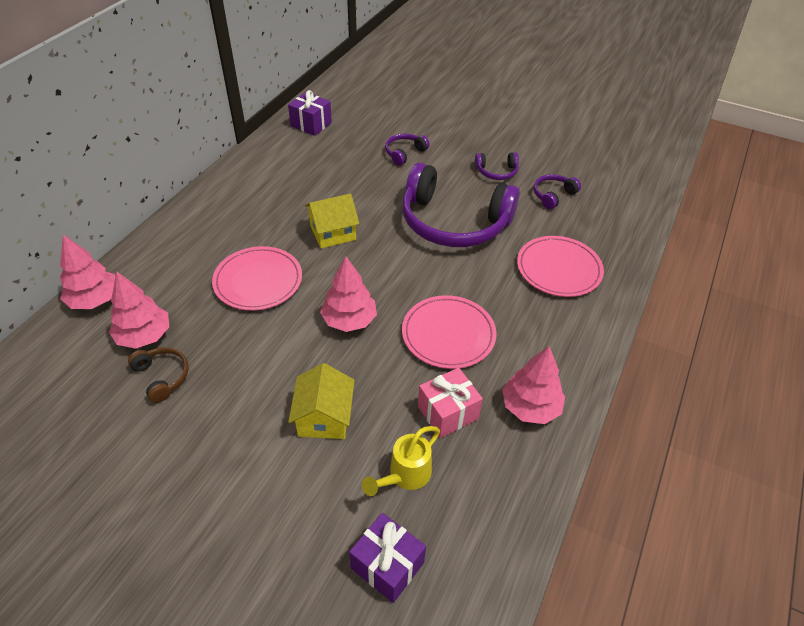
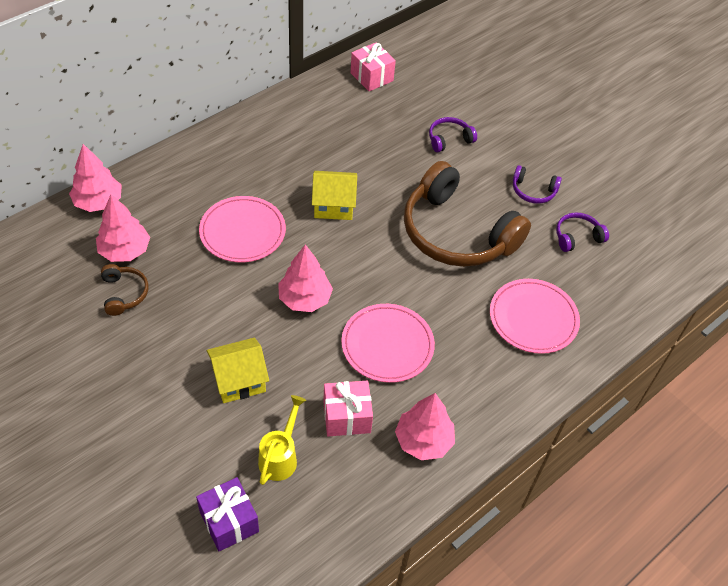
camera: 20 degrees right, 5 degrees up
purple gift [288,90,332,136] -> pink gift [350,42,396,91]
yellow house [288,363,354,439] -> yellow house turned 45 degrees clockwise [207,338,269,403]
yellow watering can [362,426,440,496] -> yellow watering can turned 135 degrees clockwise [258,395,306,485]
purple headphones [402,162,520,247] -> brown headphones [404,161,531,267]

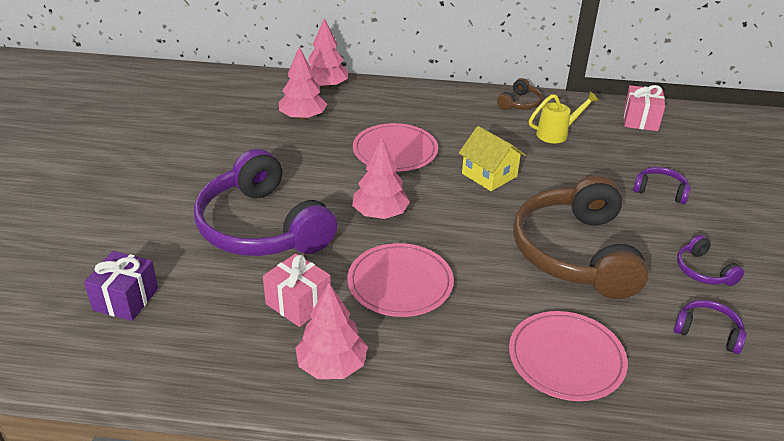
camera: 50 degrees right, 15 degrees down
brown headphones [101,264,149,316] -> brown headphones moved to [497,78,543,110]
yellow house [207,338,269,403] -> purple headphones [194,149,337,256]
yellow watering can [258,395,306,485] -> yellow watering can moved to [529,91,599,143]

